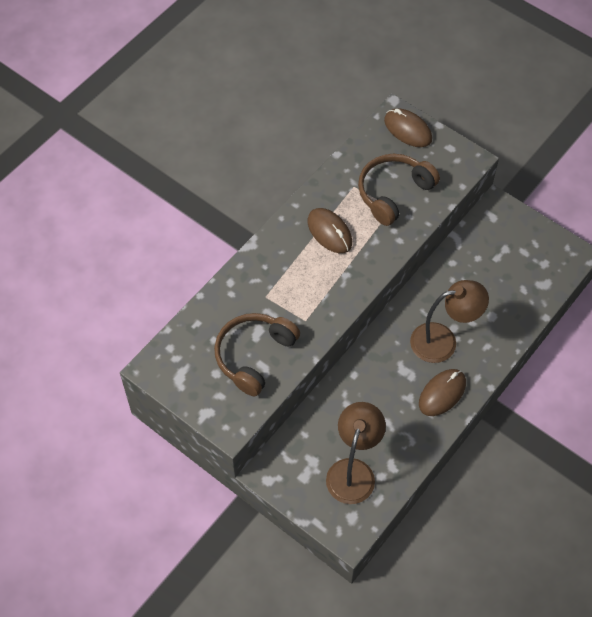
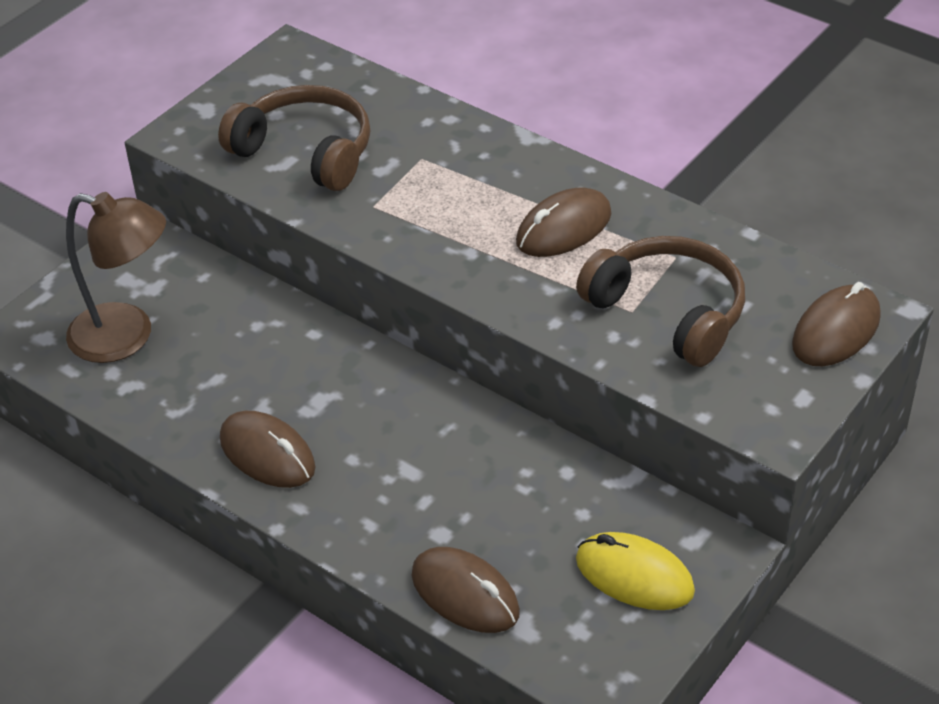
camera: 90 degrees right, 15 degrees down
brown lamp [410,280,489,363] -> none
none -> brown mouse [412,547,520,633]
none -> yellow mouse [576,532,695,610]

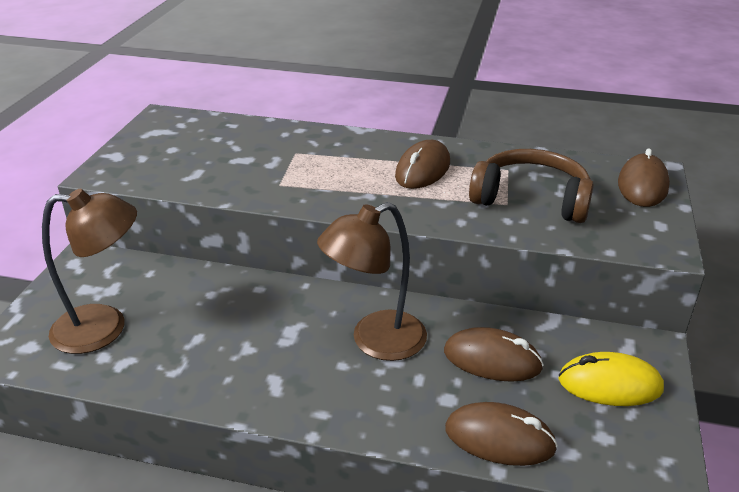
camera: 25 degrees left, 10 degrees down
brown headphones [218,85,370,191] -> none
brown mouse [220,411,315,488] -> brown mouse moved to [444,327,544,382]
none -> brown lamp [317,202,427,361]

